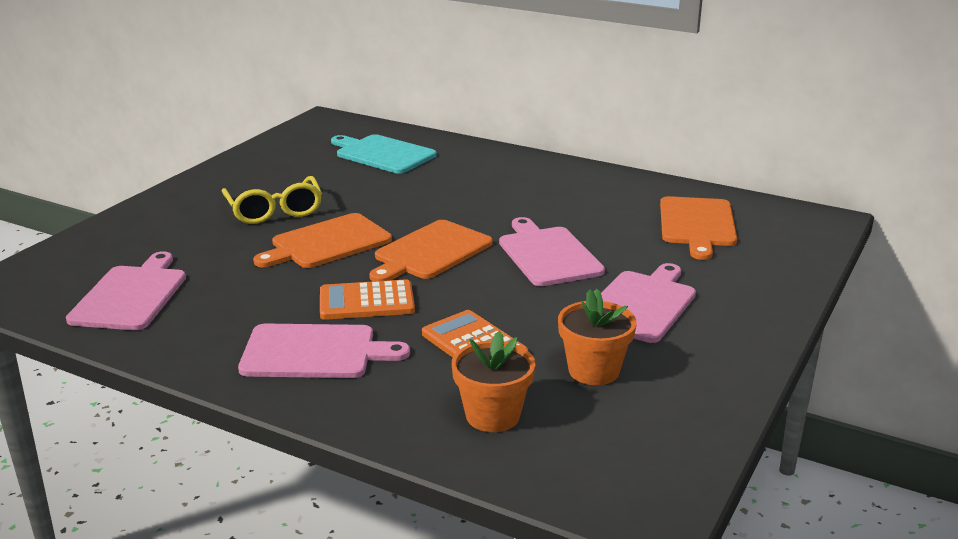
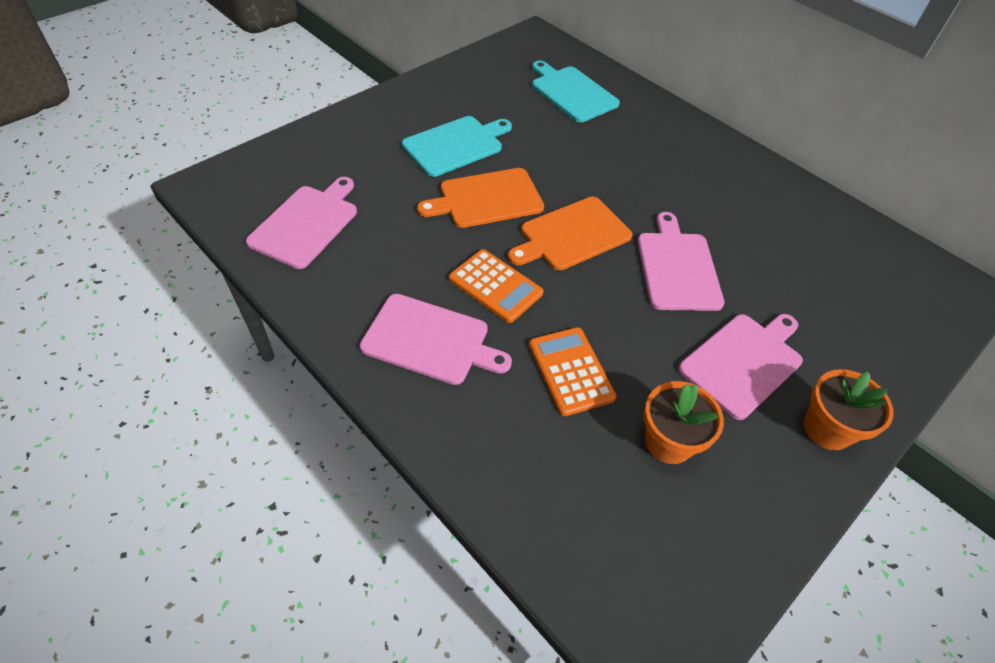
camera: 15 degrees right, 25 degrees up
yellow glasses [222,176,322,224] -> turquoise cutting board [402,116,512,177]
orange calculator [320,279,415,320] -> orange calculator turned 150 degrees counterclockwise [449,249,543,323]
orange flower pot [452,331,535,432] -> orange flower pot moved to [804,369,894,450]
orange cutting board [660,196,737,260] -> none

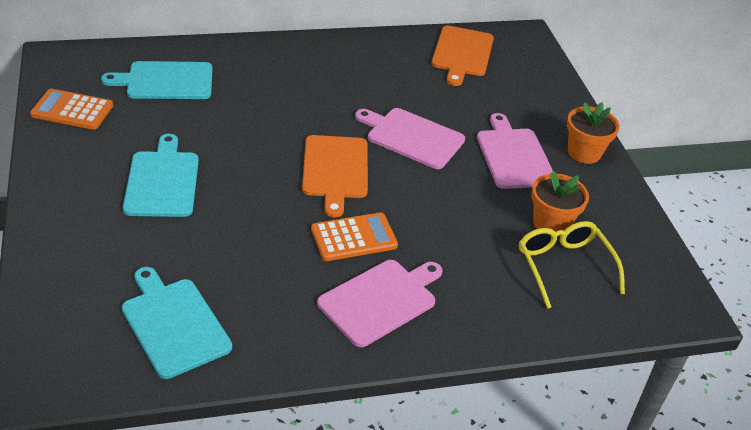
camera: 60 degrees left, 10 degrees down
pink cutting board [246,177,357,269] -> turquoise cutting board [122,267,232,379]
orange cutting board [417,168,544,228] -> orange cutting board moved to [431,26,494,86]
orange calculator [529,327,616,416] -> orange calculator moved to [30,89,113,130]
none -> yellow glasses [519,221,625,309]

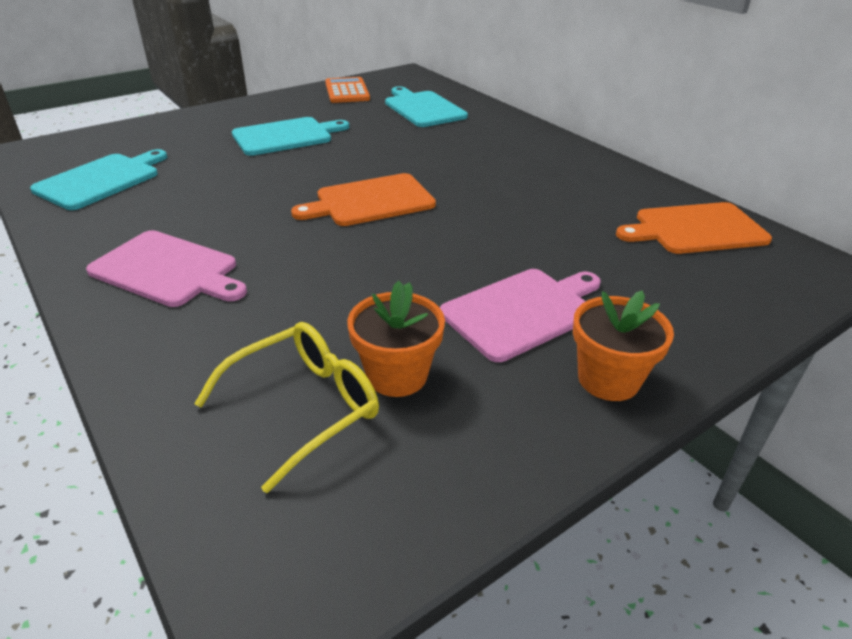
camera: 70 degrees right, 5 degrees down
orange calculator [311,212,398,261] -> none
pink cutting board [355,108,465,169] -> none

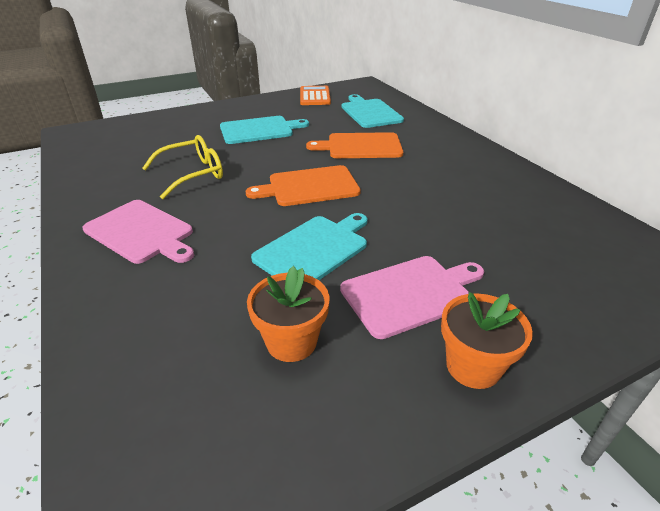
camera: 10 degrees right, 0 degrees up
turquoise cutting board [30,149,167,210] -> turquoise cutting board moved to [251,213,368,280]
yellow glasses [194,322,379,493] -> yellow glasses moved to [142,135,223,199]
orange cutting board [616,202,772,254] -> orange cutting board moved to [306,132,403,158]

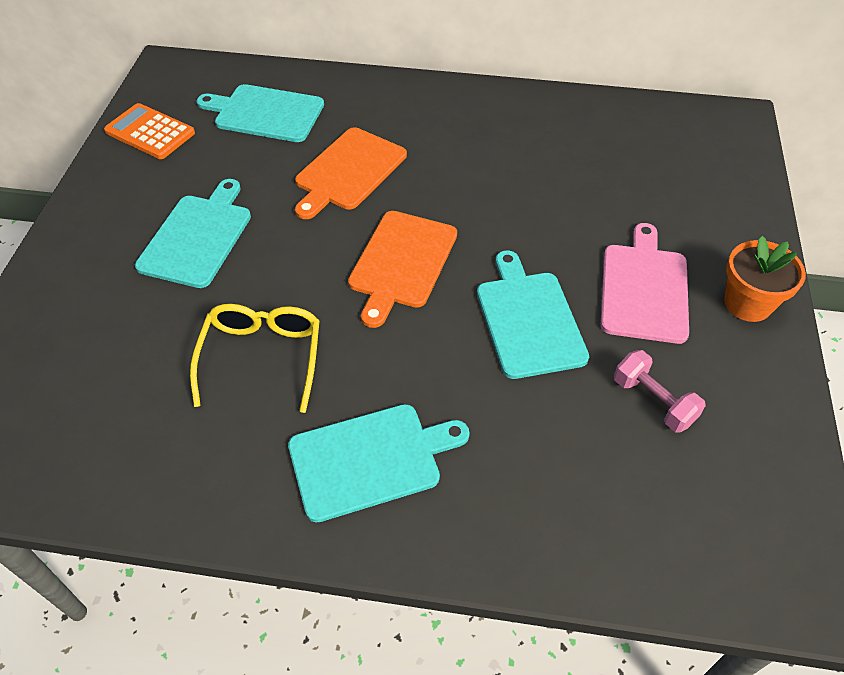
camera: 55 degrees left, 15 degrees up
pink cutting board [83,200,194,264] -> turquoise cutting board [288,404,470,523]
orange flower pot [247,266,330,362] -> pink dumbbell [614,350,706,433]

